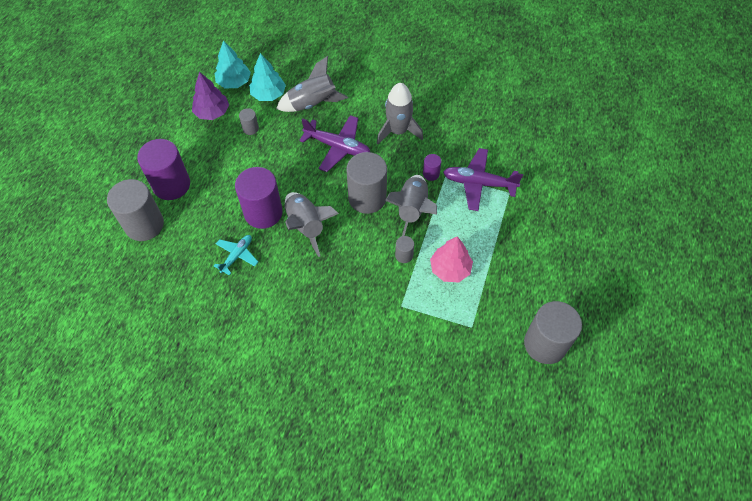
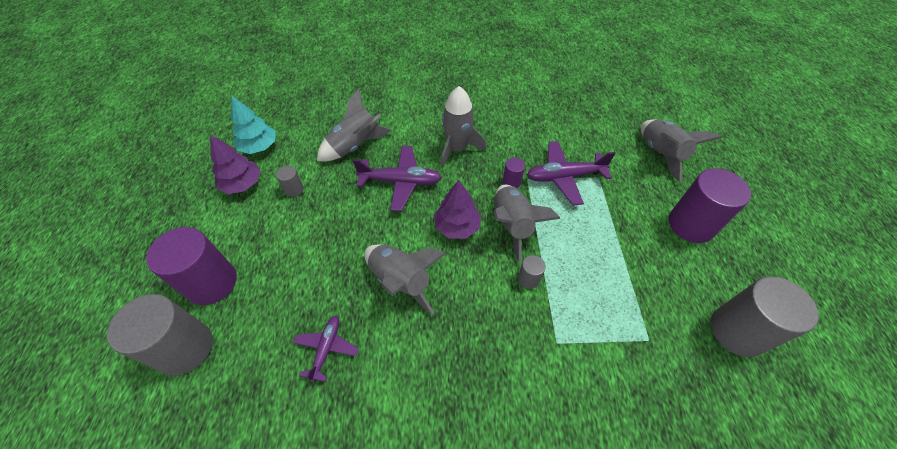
camera: 20 degrees left, 5 degrees down
turquoise plane [214,235,258,276] -> purple plane [293,316,358,382]
purple cylinder [235,167,283,229] -> purple cylinder moved to [669,168,751,243]
turquoise tree [249,53,286,101] -> none
grey cylinder [346,152,387,214] -> purple tree [434,180,482,239]
pink tree [430,236,473,282] -> none
none -> grey rocket [641,119,722,182]

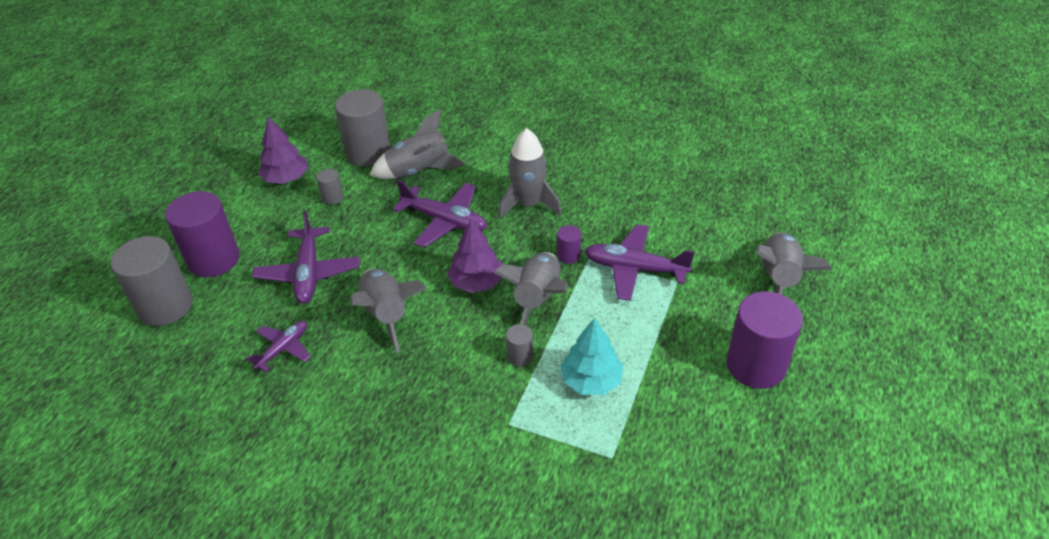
camera: 25 degrees right, 10 degrees down
turquoise tree [231,96,276,154] -> turquoise tree moved to [560,318,623,395]
grey cylinder [711,276,819,357] -> grey cylinder moved to [335,89,391,166]
none -> purple plane [252,210,360,304]

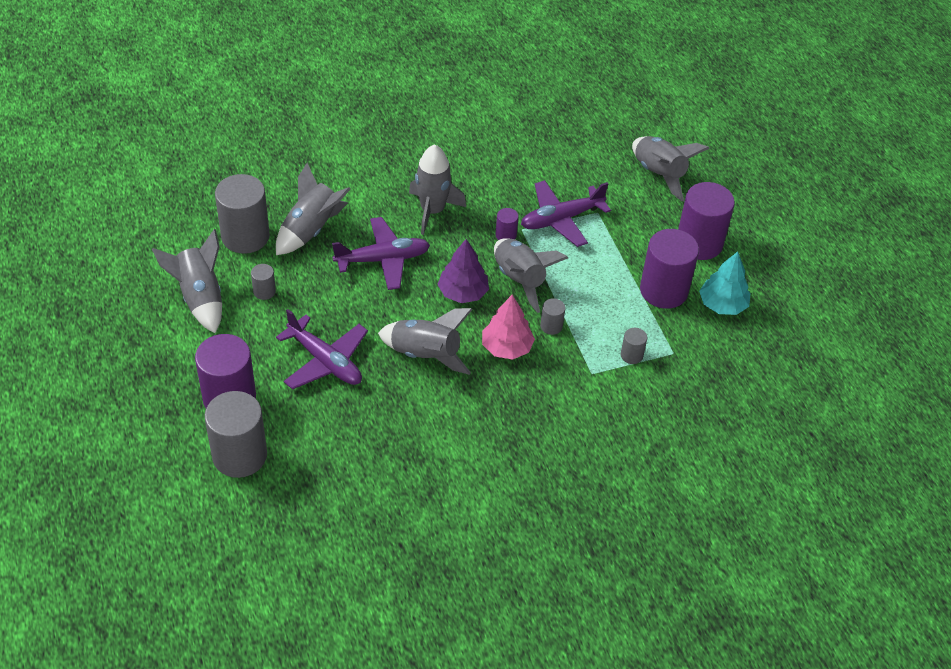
camera: 45 degrees left, 5 degrees up
purple plane [247,321,311,372] -> none
purple tree [258,117,308,184] -> grey rocket [152,229,222,333]
turquoise tree [560,318,623,395] -> turquoise tree moved to [699,252,751,315]
none -> pink tree [482,295,535,359]
none -> grey cylinder [621,328,647,364]
none -> purple cylinder [640,229,699,309]

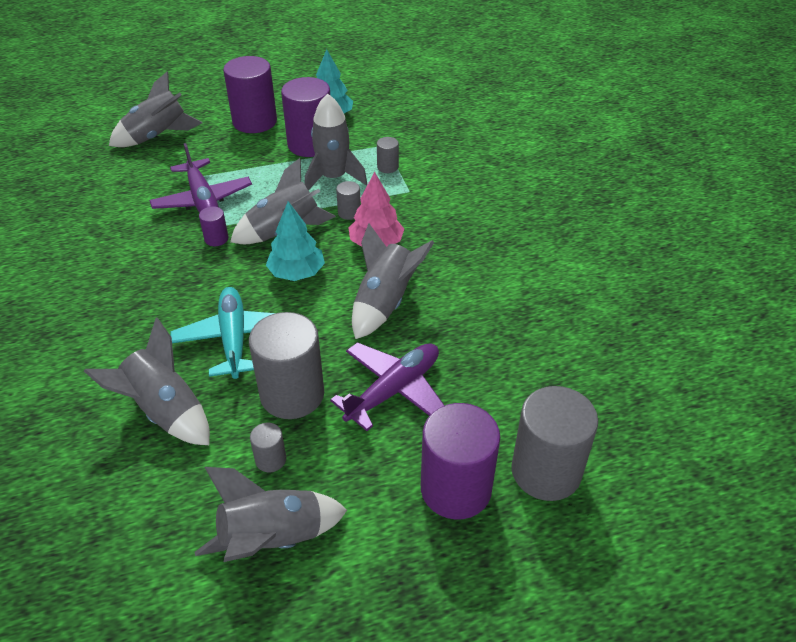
camera: 85 degrees left, 5 degrees down
grey cylinder [215,174,270,254] -> grey cylinder moved to [249,312,324,419]
purple plane [332,217,430,290] -> turquoise plane [170,287,275,379]
grey rocket [409,144,466,235] -> grey rocket moved to [305,93,367,190]
purple tree [437,239,489,303] -> turquoise tree [266,201,325,281]

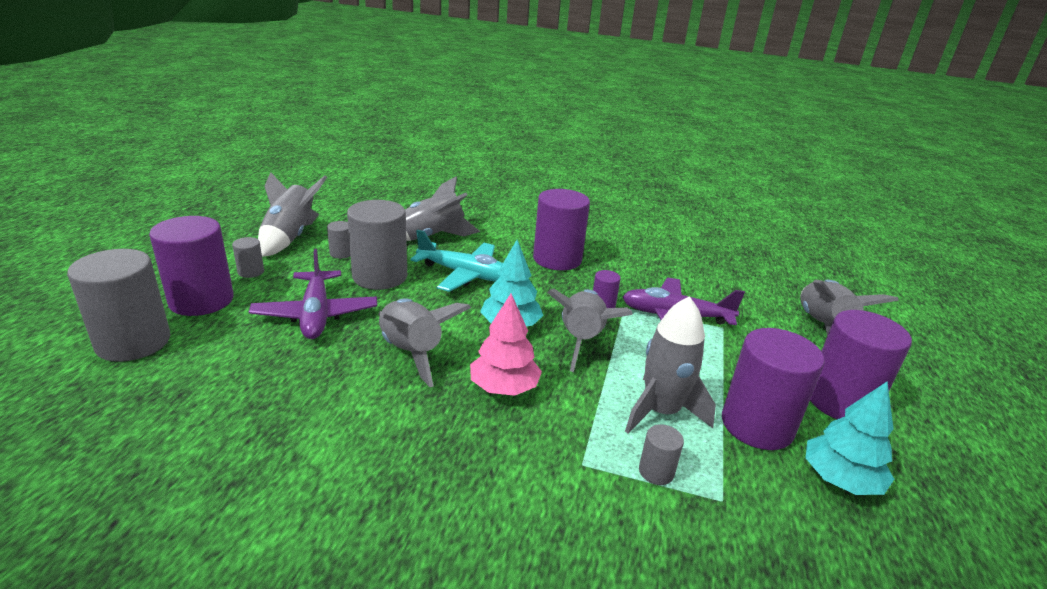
camera: 120 degrees right, 15 degrees down
grey cylinder [336,181,361,220] -> grey cylinder moved to [232,237,264,278]
none -> purple cylinder [533,189,590,270]

